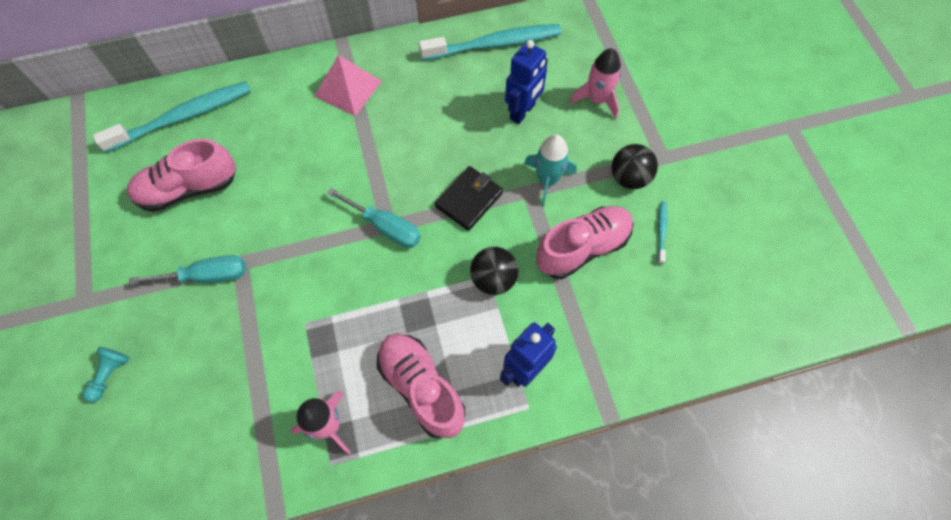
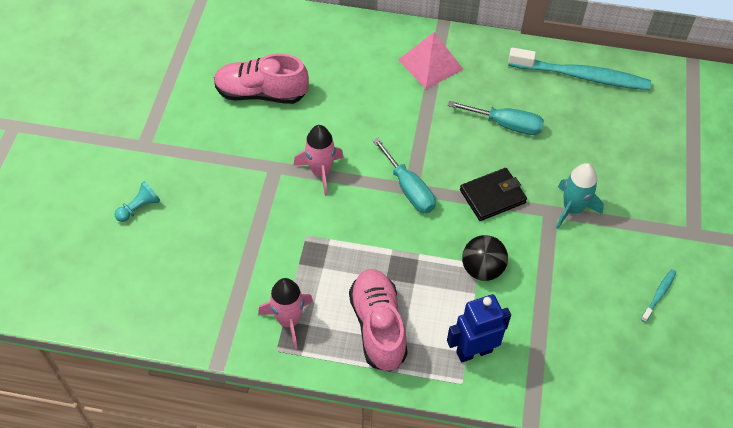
camera: 25 degrees right, 10 degrees down
turquoise toothbrush [93,81,251,153] -> none
turquoise screwdriver [129,255,246,285] -> turquoise screwdriver moved to [448,101,544,135]
blue robot [505,40,548,124] -> none
pink shoe [536,206,634,279] -> none
pink rocket [569,48,621,119] -> pink rocket moved to [294,125,344,196]
black ball [612,144,658,189] -> none

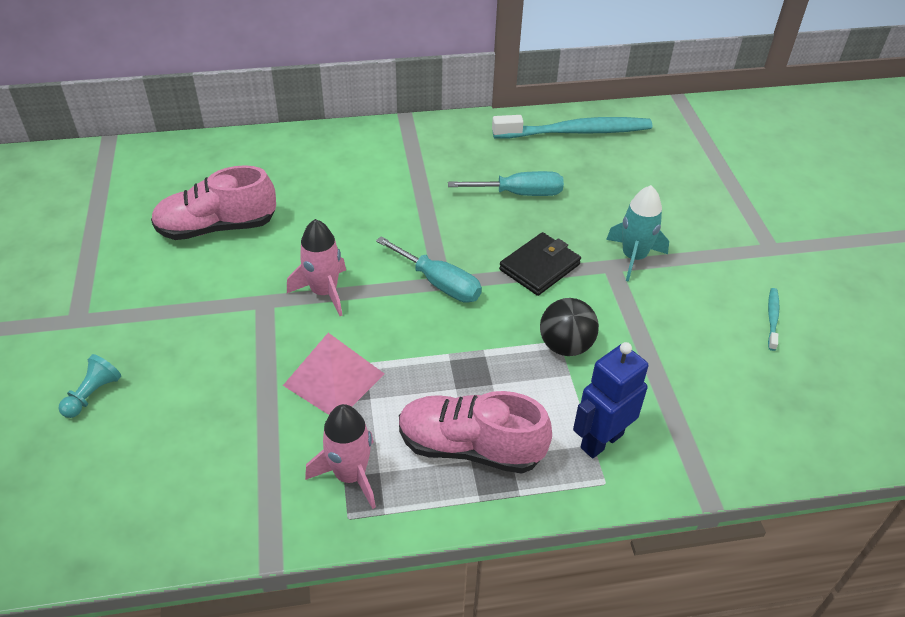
camera: 20 degrees left, 10 degrees down
pink shoe [349,269,407,372] -> pink shoe turned 45 degrees counterclockwise [399,391,552,474]
pink pyramid [398,32,463,89] -> pink pyramid moved to [283,333,384,415]

